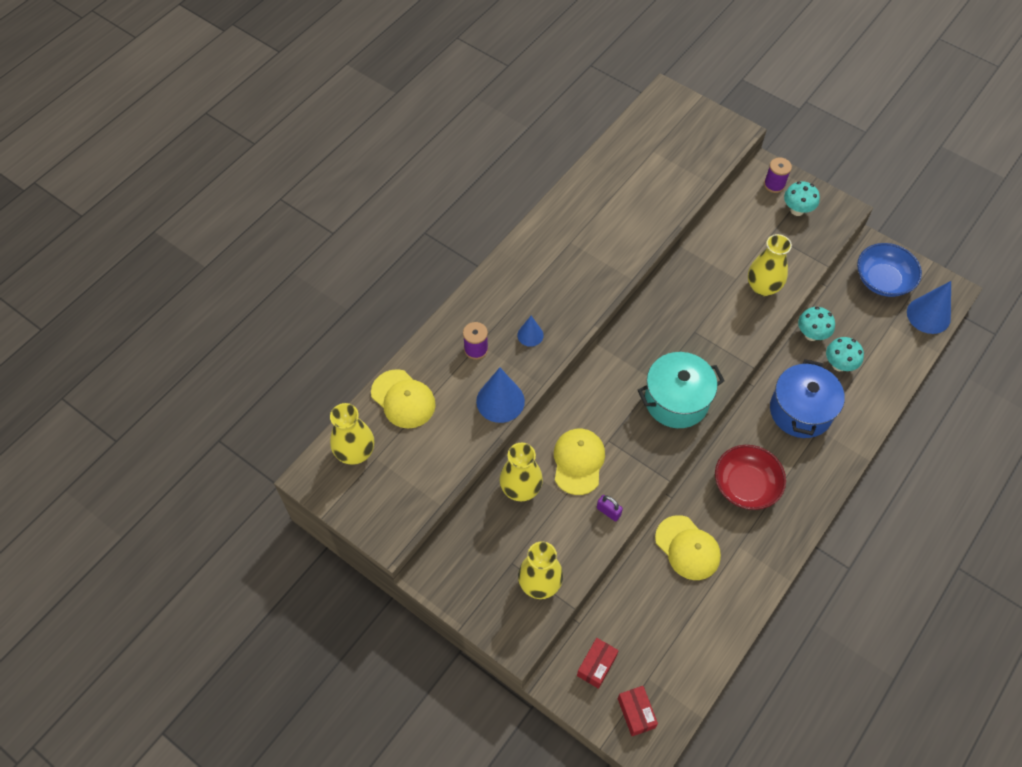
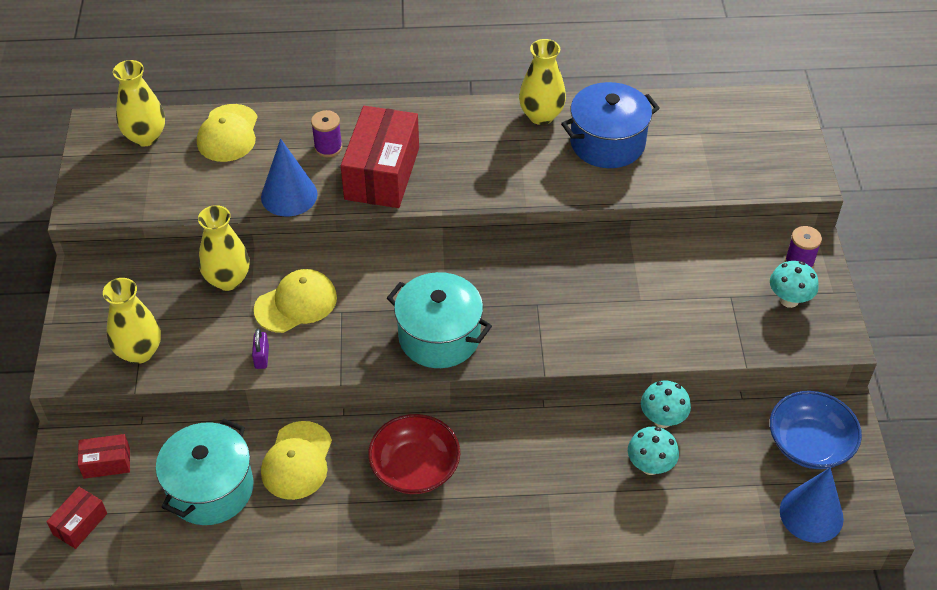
camera: 50 degrees right, 10 degrees down
blue cone [517,316,544,347] -> red box [341,106,419,208]
yellow vase [748,234,792,296] -> yellow vase moved to [519,39,566,125]
blue pot [770,359,845,438] -> blue pot moved to [561,82,660,168]
none -> turquoise pot [156,418,254,525]

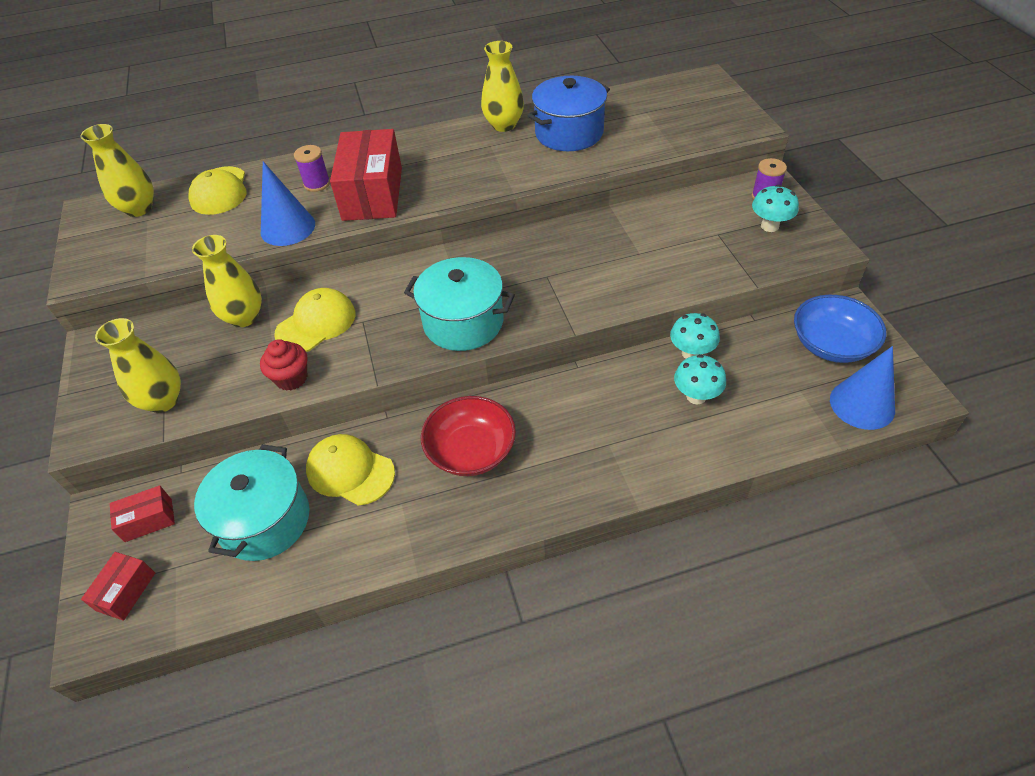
camera: 10 degrees left, 0 degrees up
purple padlock [252,329,269,369] -> red cupcake [260,339,308,391]
yellow cap [261,421,332,500] -> yellow cap turned 120 degrees clockwise [306,434,395,506]

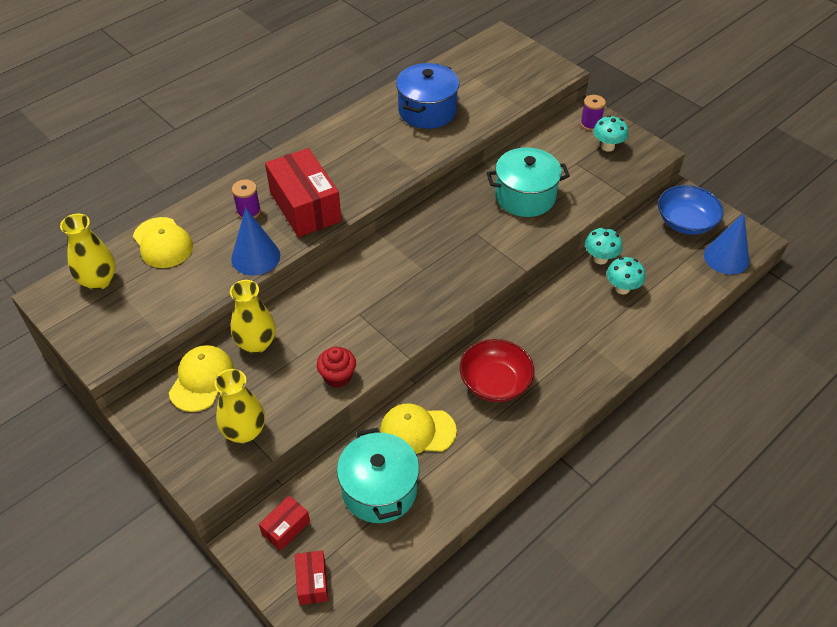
camera: 30 degrees left, 0 degrees up
yellow cap [274,288,355,352] -> yellow cap moved to [169,345,234,412]
turquoise pot [404,257,515,351] -> turquoise pot moved to [487,147,570,217]
yellow vase [481,41,524,132] -> none

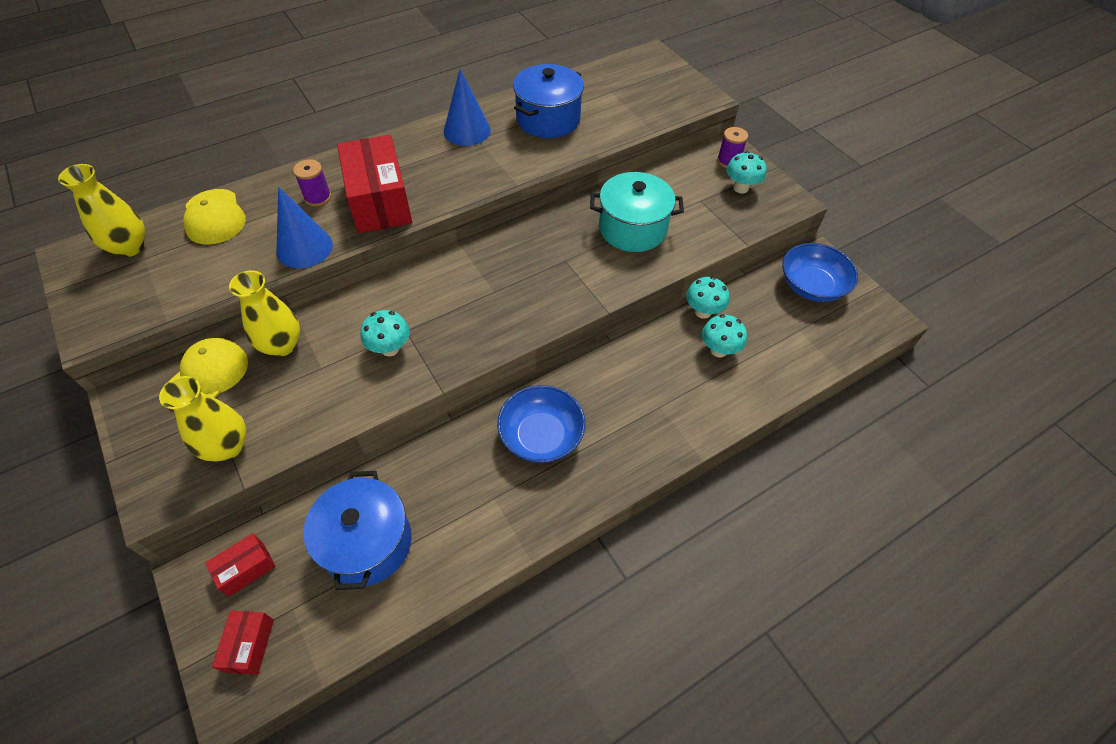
camera: 10 degrees right, 5 degrees up
red cupcake [317,347,356,388] -> none
turquoise pot [337,428,419,523] -> blue pot [303,471,412,590]
yellow cap [380,403,457,454] -> none
red bowl [460,339,535,402] -> blue bowl [497,385,586,463]
blue cone [704,213,749,275] -> blue cone moved to [444,69,491,146]
none -> turquoise mushroom [360,310,410,356]

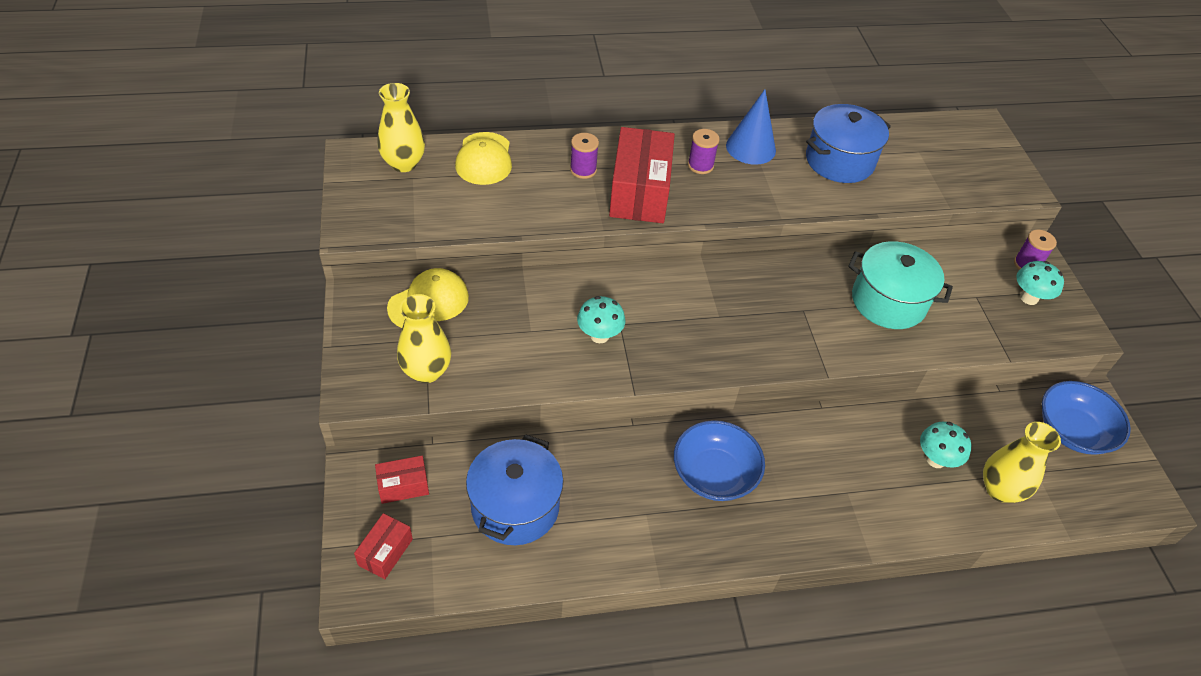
camera: 20 degrees right, 5 degrees down
yellow vase [229,270,300,357] -> yellow vase moved to [983,422,1061,503]
blue cone [276,187,333,268] -> none
turquoise mushroom [686,277,729,319] -> none
none -> purple spool [688,129,720,174]

